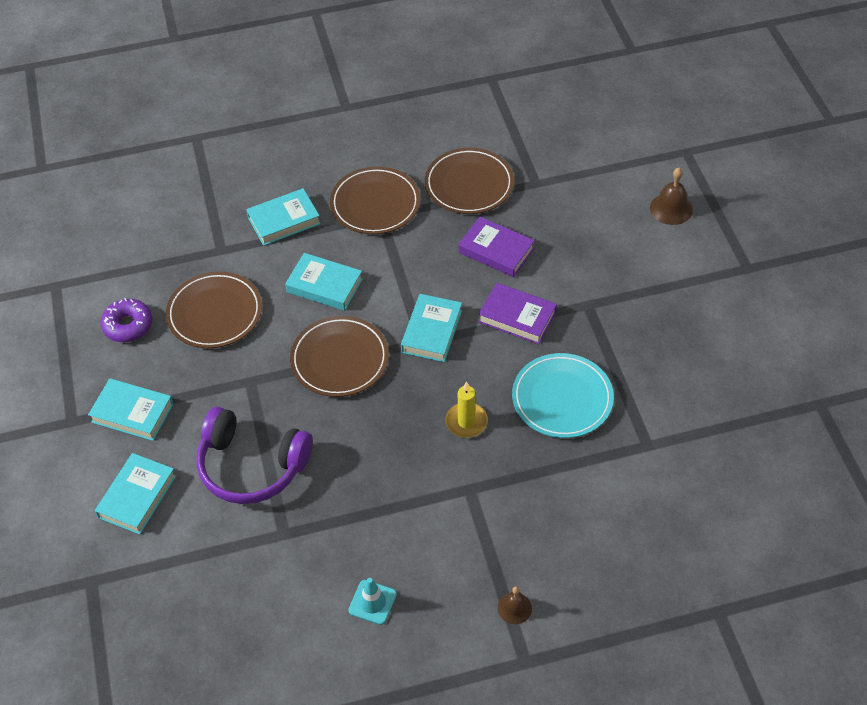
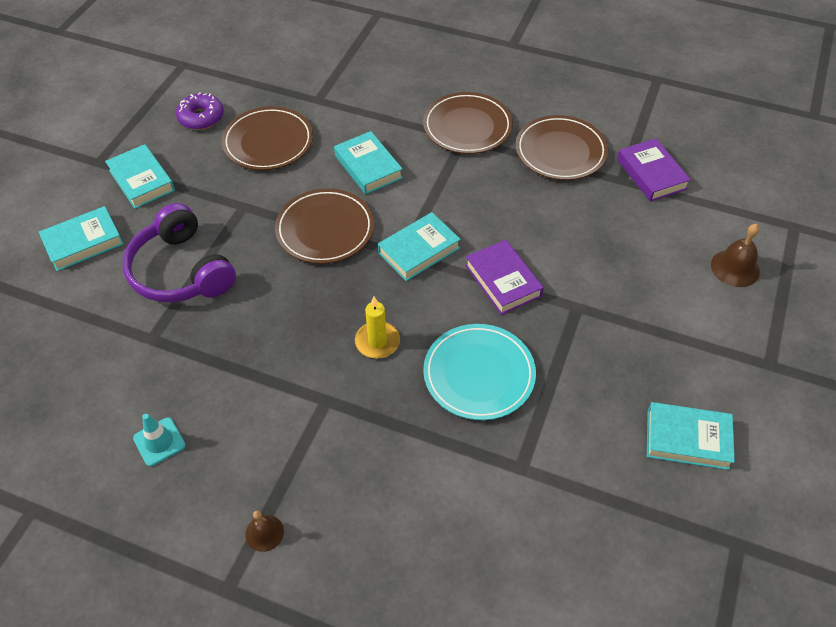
camera: 35 degrees right, 0 degrees up
turquoise book [246,188,321,246] -> turquoise book moved to [647,402,735,470]
purple book [458,217,535,277] -> purple book moved to [617,138,691,202]

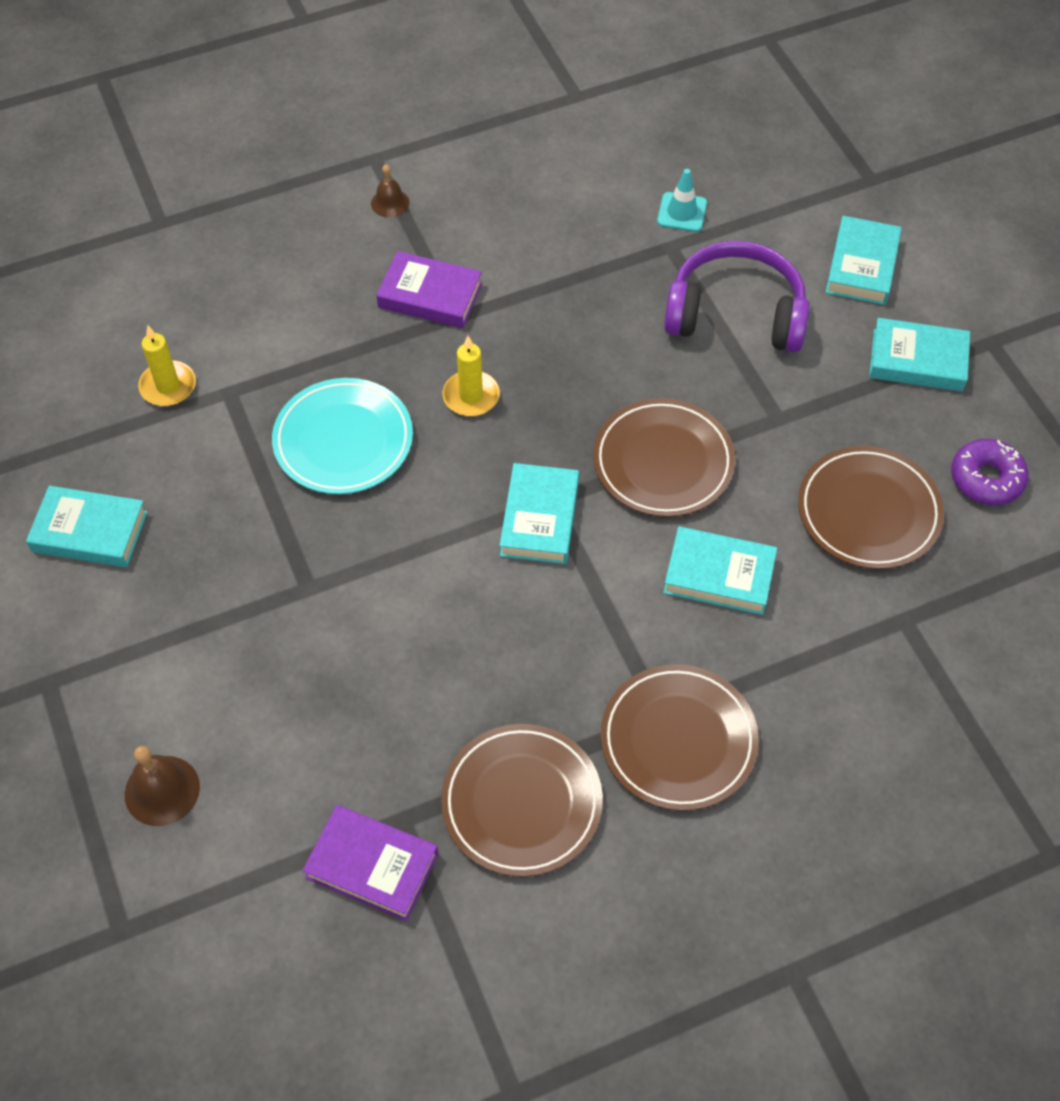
camera: 135 degrees right, 5 degrees up
turquoise traffic cone [133,414,186,467] -> turquoise traffic cone moved to [657,169,707,232]
purple book [465,240,544,315] -> purple book moved to [376,251,482,328]
turquoise book [647,402,735,470] -> turquoise book turned 45 degrees clockwise [26,486,148,567]
none -> yellow candle [138,325,196,406]

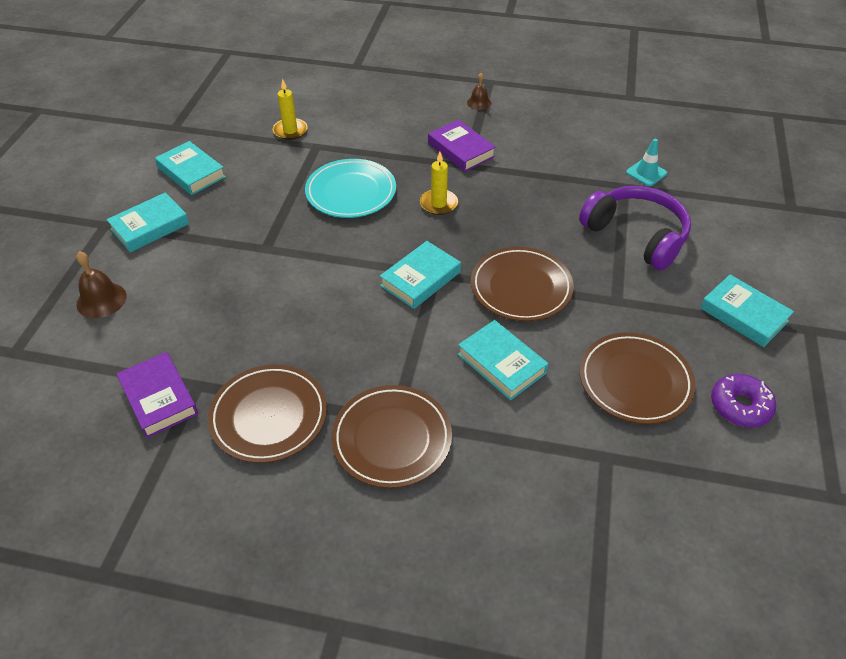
camera: 35 degrees right, 10 degrees down
turquoise book [825,216,902,305] -> turquoise book moved to [106,192,189,252]

